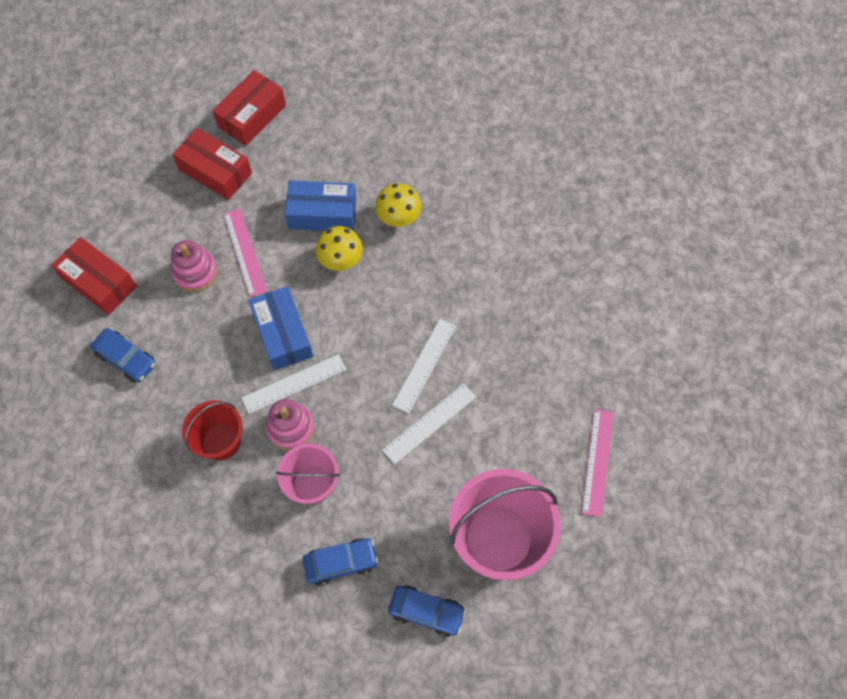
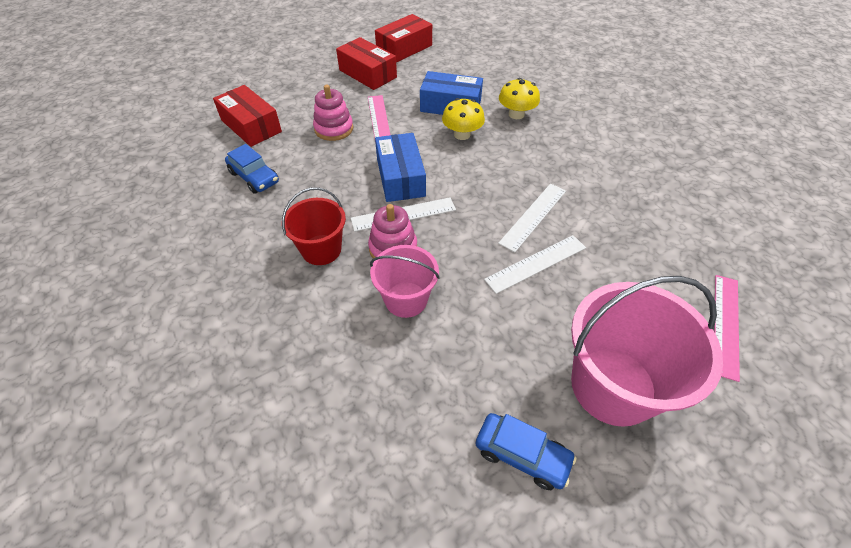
camera: 10 degrees right, 15 degrees down
blue car [302,538,378,586] -> none

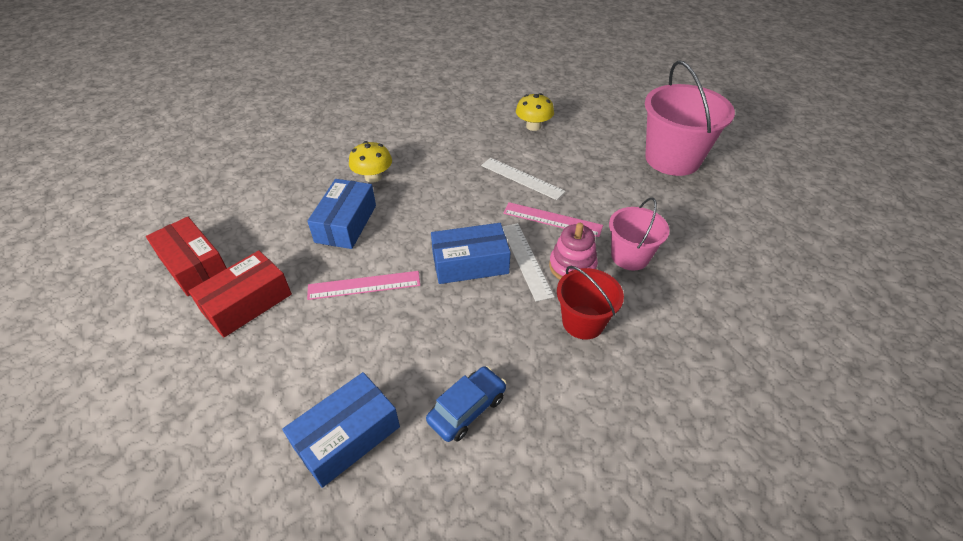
camera: 90 degrees left, 5 degrees down
red box [213,85,282,147] -> blue box [282,372,400,488]
pink stacking toy [313,85,353,141] -> none
yellow mushroom [442,98,485,140] -> yellow mushroom moved to [516,93,554,131]
blue car [476,413,577,490] -> none
white ruler [484,235,586,294] -> none
pink ruler [714,275,740,382] -> pink ruler moved to [503,202,603,237]

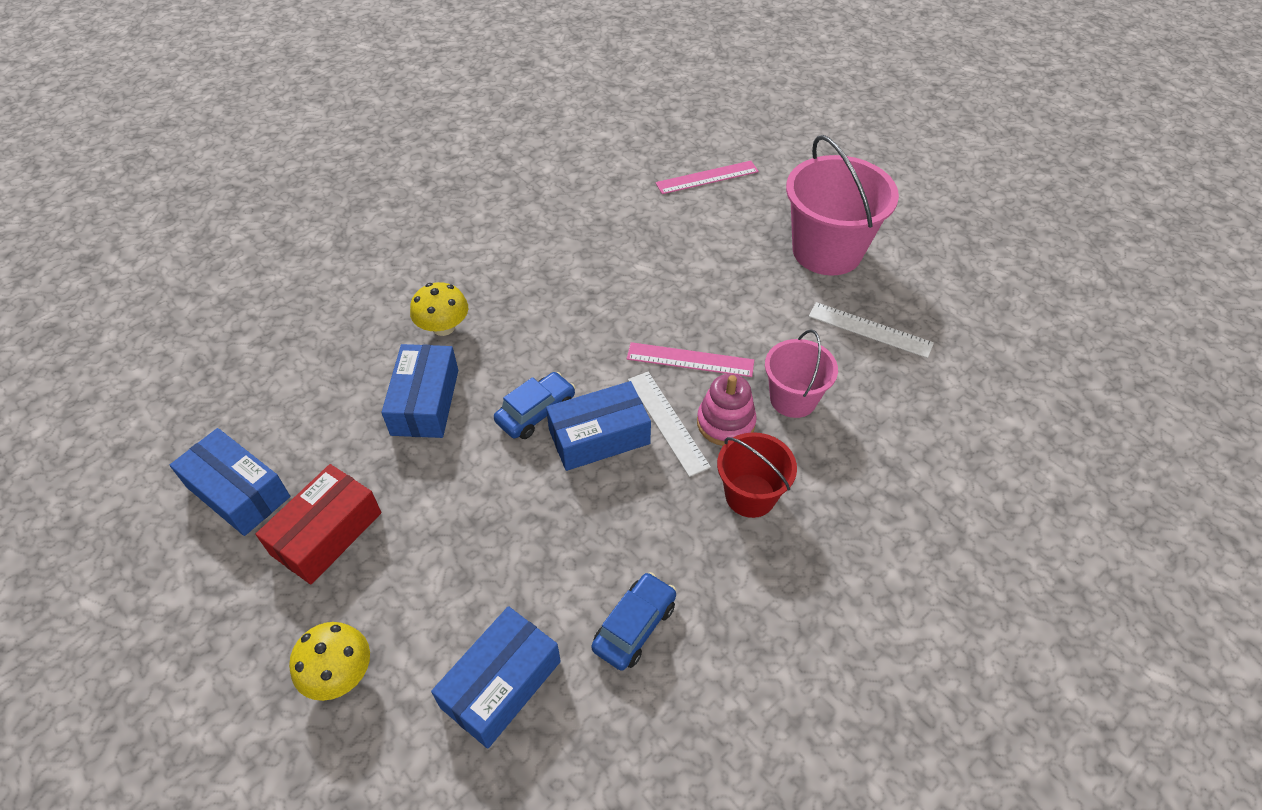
camera: 10 degrees left, 5 degrees up
red box [146,217,227,296] -> blue box [170,428,290,536]
pink ruler [307,271,420,300] -> pink ruler moved to [655,161,759,194]
white ruler [481,158,566,200] -> white ruler moved to [809,302,934,358]
yellow mushroom [516,93,554,131] -> yellow mushroom moved to [289,622,370,701]
none -> blue car [494,372,575,439]

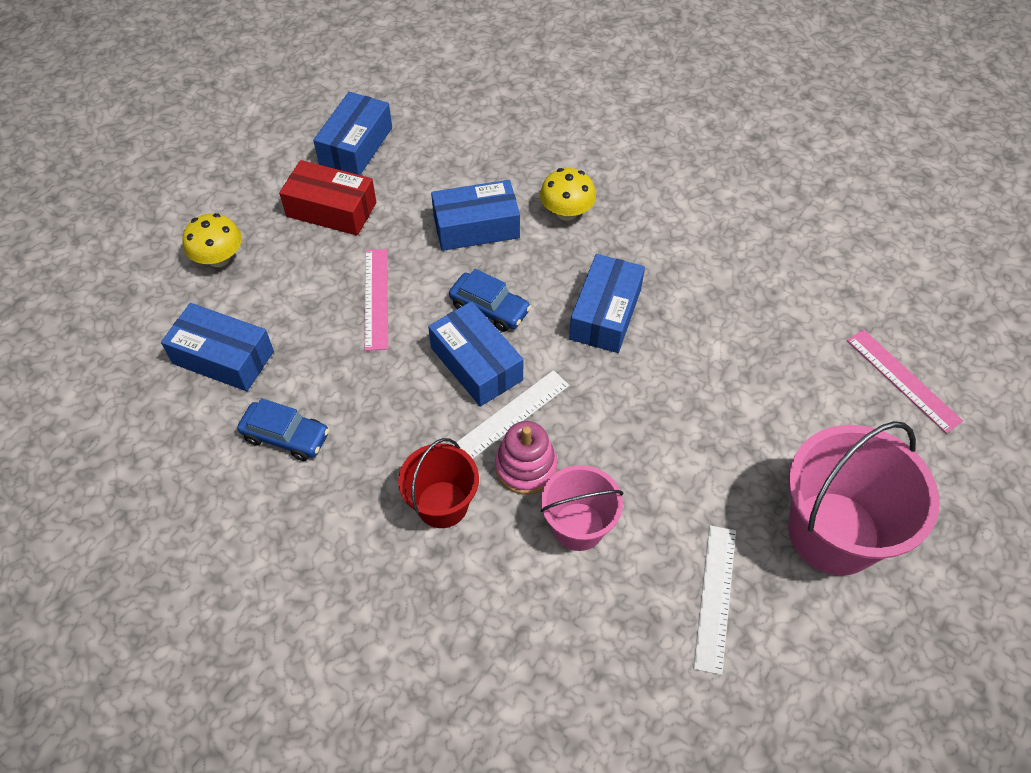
camera: 75 degrees right, 5 degrees up
pink ruler [627,342,754,377] -> pink ruler moved to [365,249,388,351]
none -> blue box [569,254,645,353]

